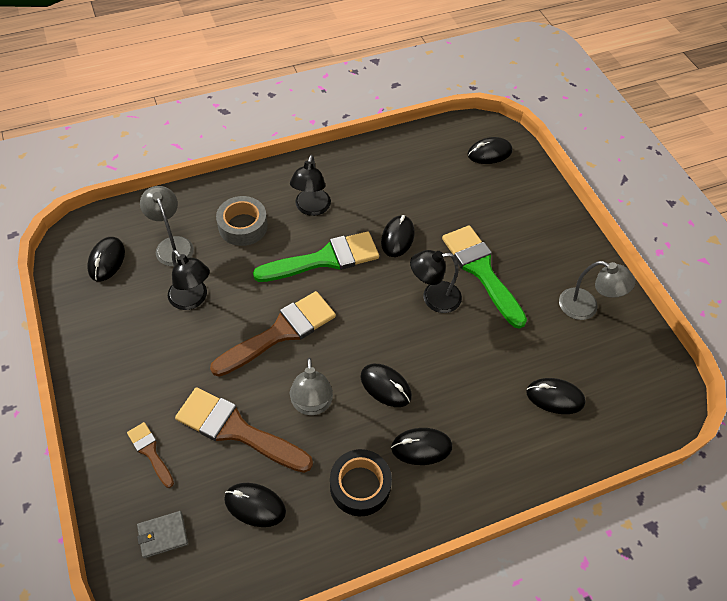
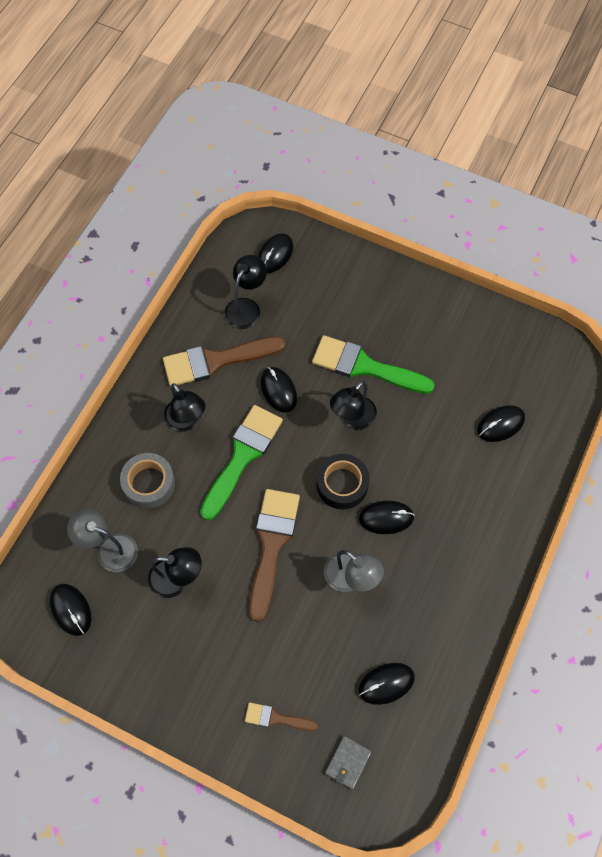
camera: 40 degrees left, 10 degrees up
brown brush [175,387,313,473] -> brown brush moved to [163,337,286,386]
black tape [330,449,392,516] -> black tape moved to [316,454,370,509]
black mouse [391,428,452,465] -> none
grey lamp [559,261,636,320] -> none
none -> black lamp [225,255,267,329]

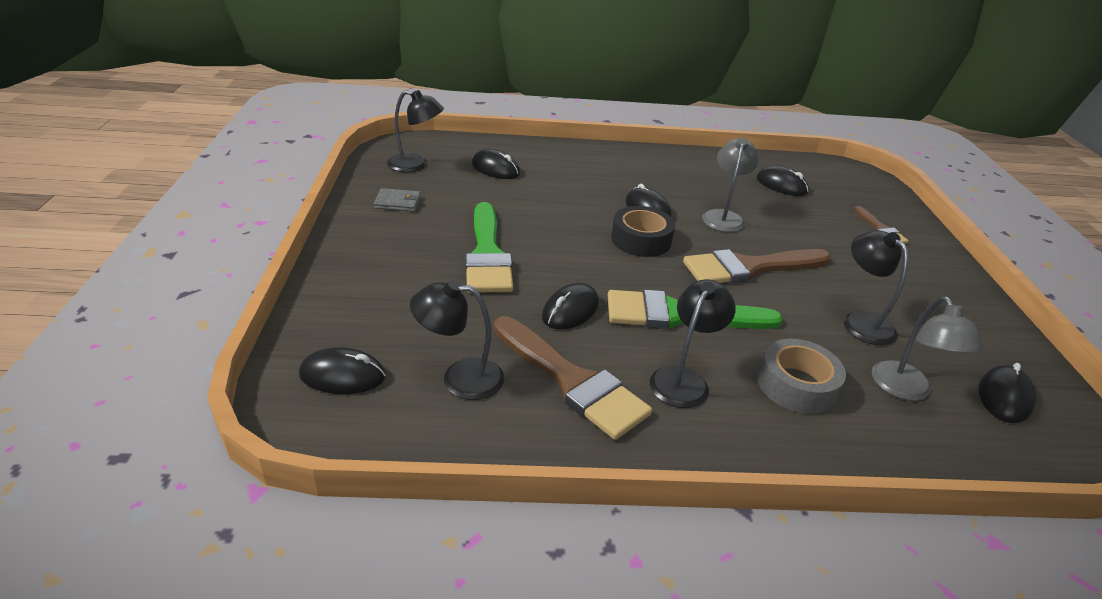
camera: 120 degrees left, 30 degrees down
grey wallet [325,736,372,790] -> grey wallet moved to [374,188,421,212]
black lamp [330,381,377,430] -> black lamp moved to [387,90,444,172]

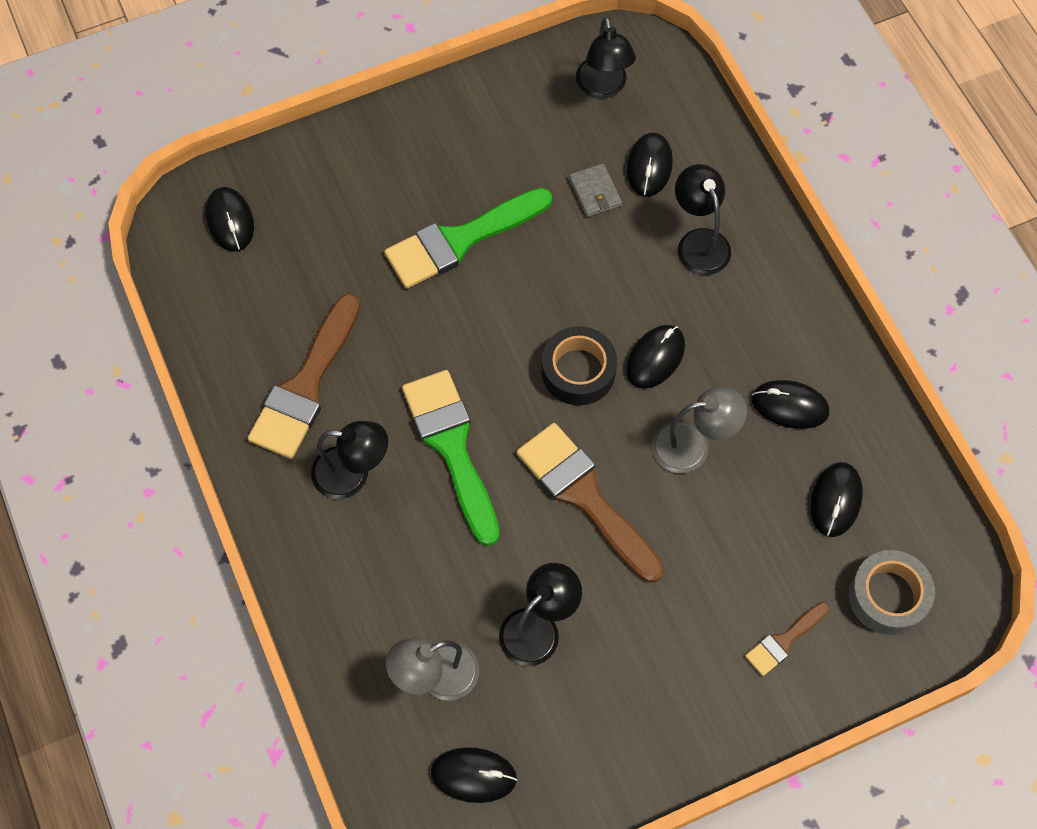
camera: 70 degrees right, 30 degrees up
grey wallet [374,188,421,212] -> grey wallet moved to [569,164,622,217]
black lamp [410,280,504,400] -> black lamp moved to [675,164,731,275]
black mouse [542,283,599,330] -> black mouse moved to [752,380,829,429]
grey tape [757,339,846,414] -> grey tape moved to [849,550,935,635]

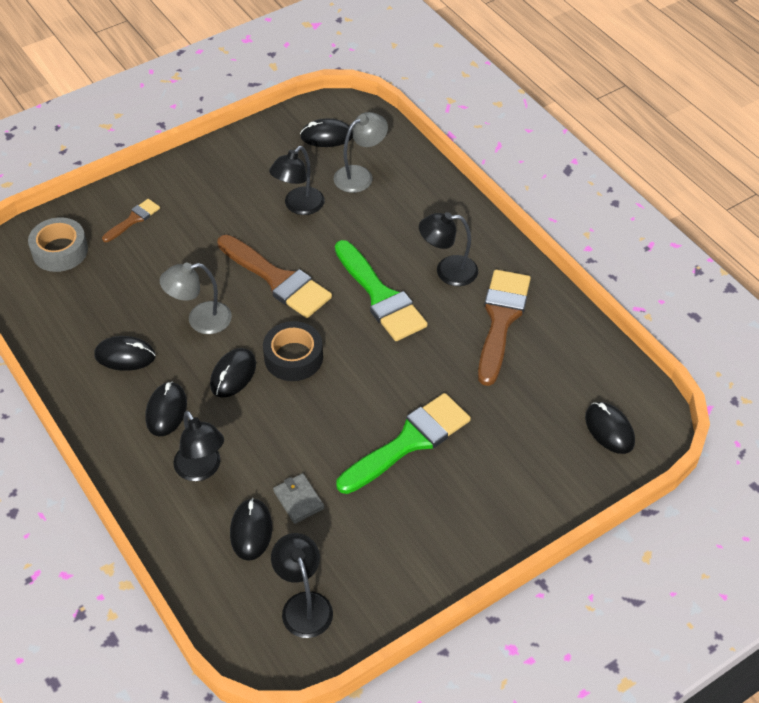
camera: 170 degrees right, 15 degrees down
black mouse [810,462,863,537] -> black mouse moved to [146,381,187,436]

